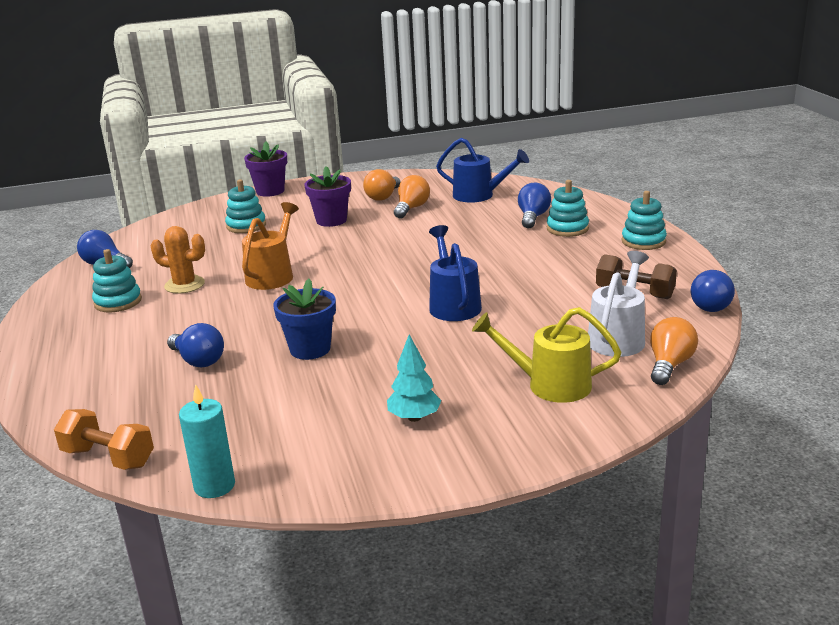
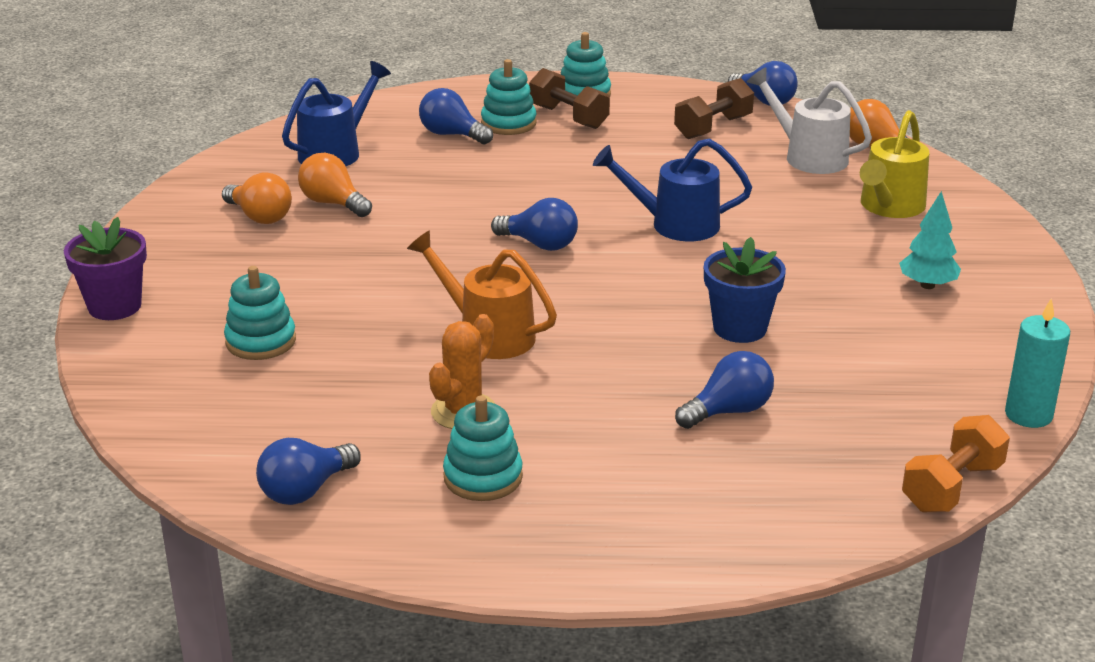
camera: 75 degrees left, 5 degrees up
purple flower pot [304,166,351,227] -> none
none -> blue light bulb [491,198,578,251]
none -> brown dumbbell [529,68,610,129]

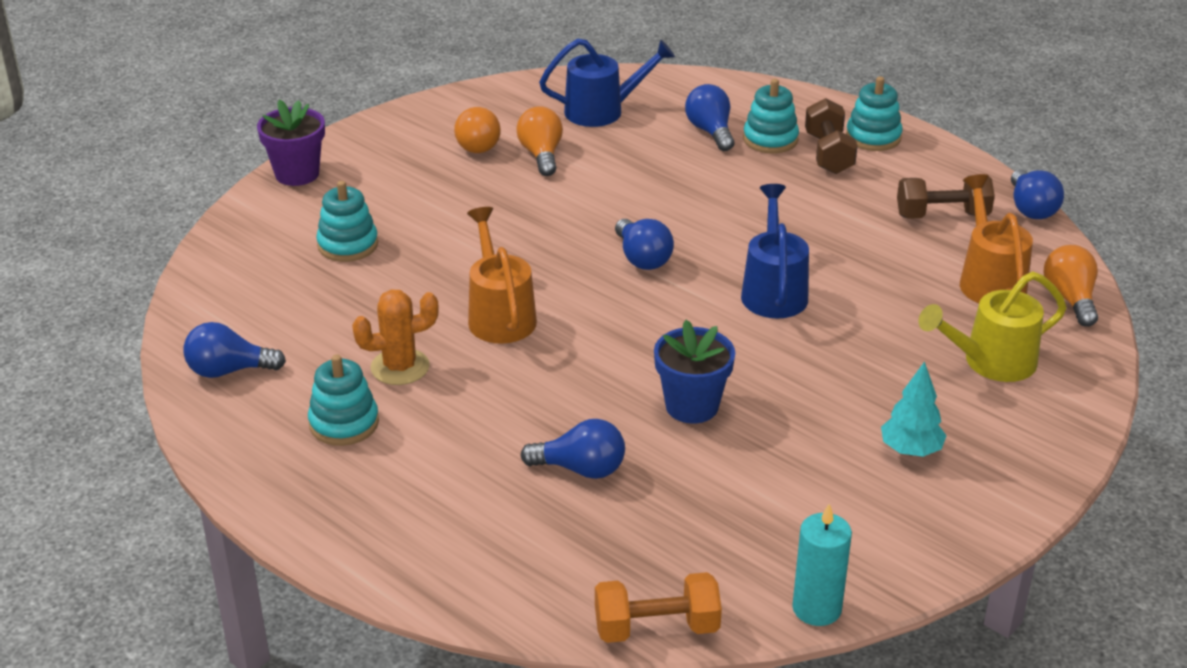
camera: 40 degrees right, 5 degrees up
blue watering can [593,138,752,241] -> blue watering can turned 45 degrees clockwise [741,184,809,319]
white watering can [747,67,872,174] -> orange watering can [960,174,1033,303]

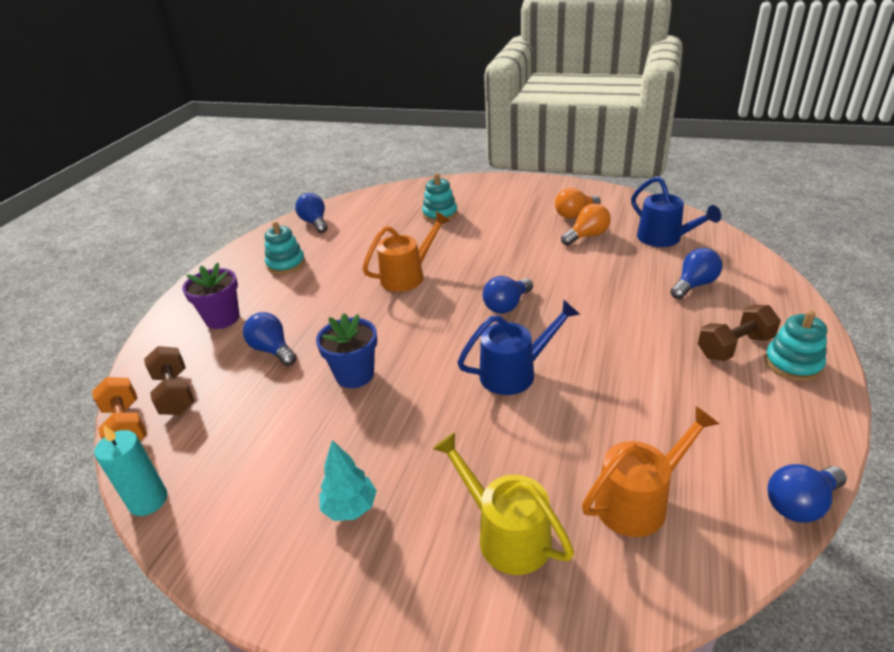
camera: 70 degrees right, 0 degrees up
purple flower pot [257,99,325,186] -> purple flower pot moved to [182,262,239,329]
orange cactus [352,290,439,385] -> none
blue light bulb [521,419,625,479] -> blue light bulb turned 150 degrees clockwise [243,312,297,366]
turquoise stacking toy [743,79,799,153] -> none
brown dumbbell [897,176,995,219] -> brown dumbbell moved to [144,346,194,415]
orange light bulb [1043,245,1098,327] -> none

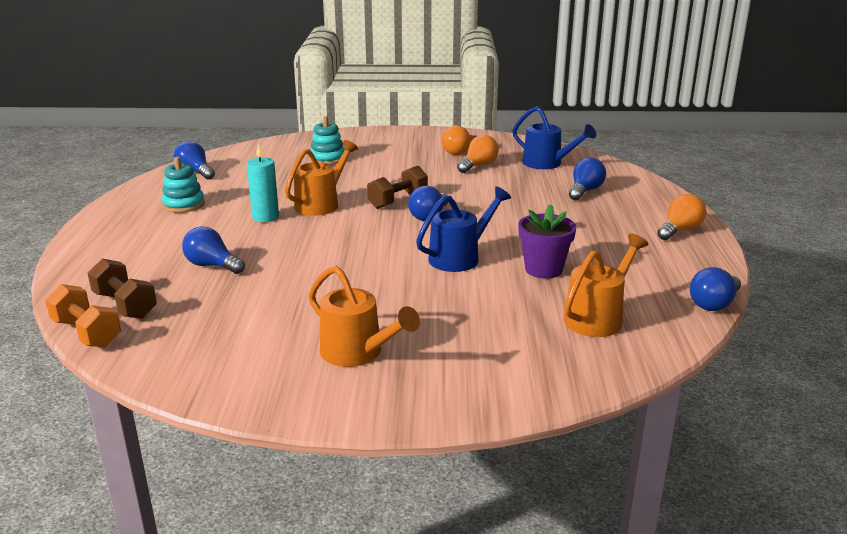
camera: 20 degrees left, 10 degrees down
turquoise candle [94,425,168,516] -> turquoise candle moved to [247,143,279,222]
purple flower pot [182,262,239,329] -> purple flower pot moved to [518,204,576,279]
blue flower pot [316,313,377,388] -> none
turquoise tree [319,440,377,521] -> orange watering can [309,266,420,367]
yellow watering can [433,432,574,575] -> none
brown dumbbell [698,305,781,361] -> brown dumbbell moved to [367,166,428,209]
turquoise stacking toy [765,310,827,381] -> orange light bulb [657,194,706,240]

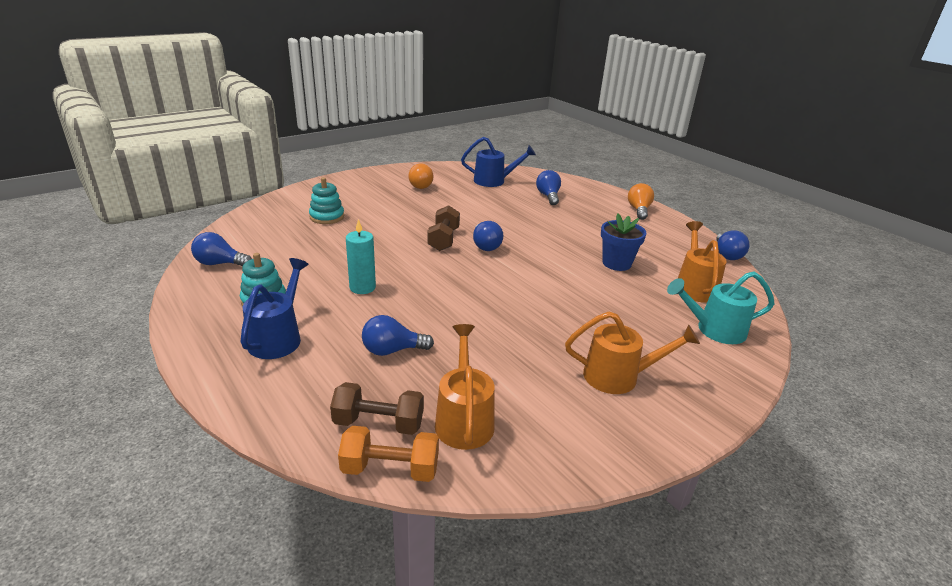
camera: 40 degrees left, 5 degrees up
orange watering can [285,140,358,216] -> orange watering can moved to [435,324,495,450]
blue watering can [416,186,511,272] -> blue watering can moved to [241,258,309,359]
orange light bulb [457,135,498,173] -> none
purple flower pot [518,204,576,279] -> blue flower pot [601,214,646,271]
none -> turquoise watering can [667,271,775,344]

